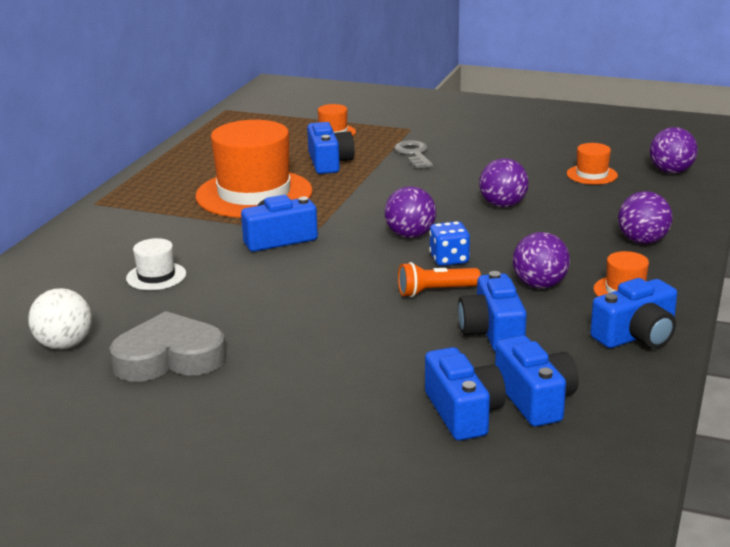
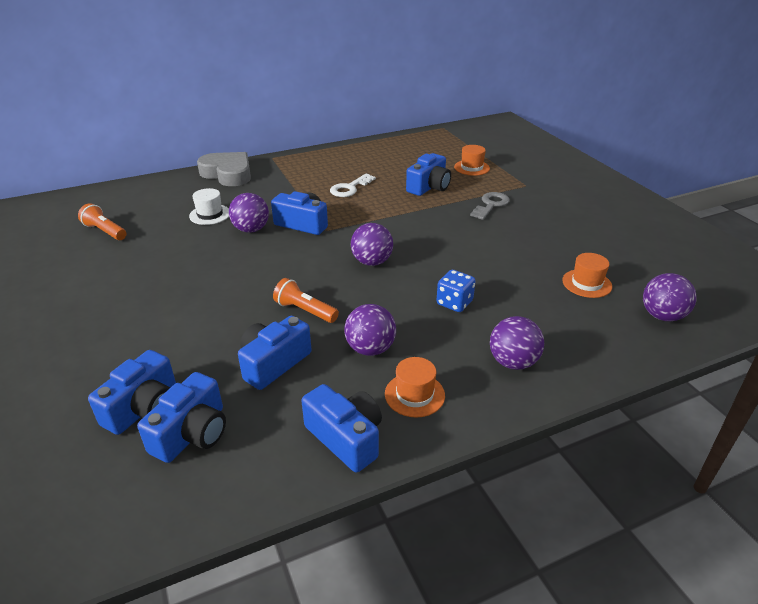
camera: 45 degrees right, 10 degrees up
white ball [28,288,92,350] -> orange flashlight [78,203,126,240]
grey heart [109,311,226,382] -> grey heart moved to [197,152,251,186]
orange hat [196,120,313,218] -> white key [330,174,376,197]
blue dice [429,221,470,266] -> blue dice moved to [436,270,475,312]
purple ball [479,158,529,208] -> purple ball moved to [229,193,269,233]
blue camera [590,278,677,349] -> blue camera turned 150 degrees counterclockwise [302,384,382,473]

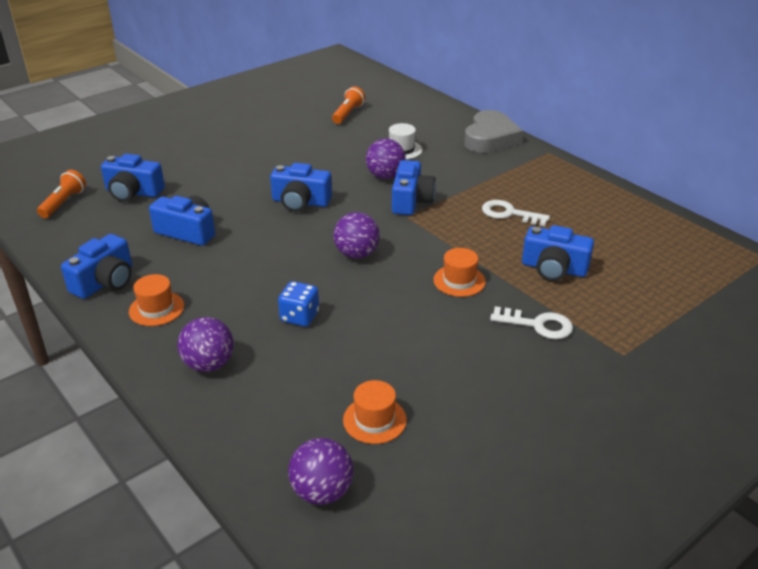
camera: 75 degrees right, 0 degrees up
blue camera [137,372,226,463] -> blue camera moved to [270,163,332,212]
orange flashlight [273,278,339,323] -> orange flashlight moved to [37,170,86,218]
purple ball [344,304,396,356] -> none
orange hat [454,145,490,176] -> orange hat moved to [433,248,486,297]
grey key [470,192,510,220] -> white key [490,306,573,339]

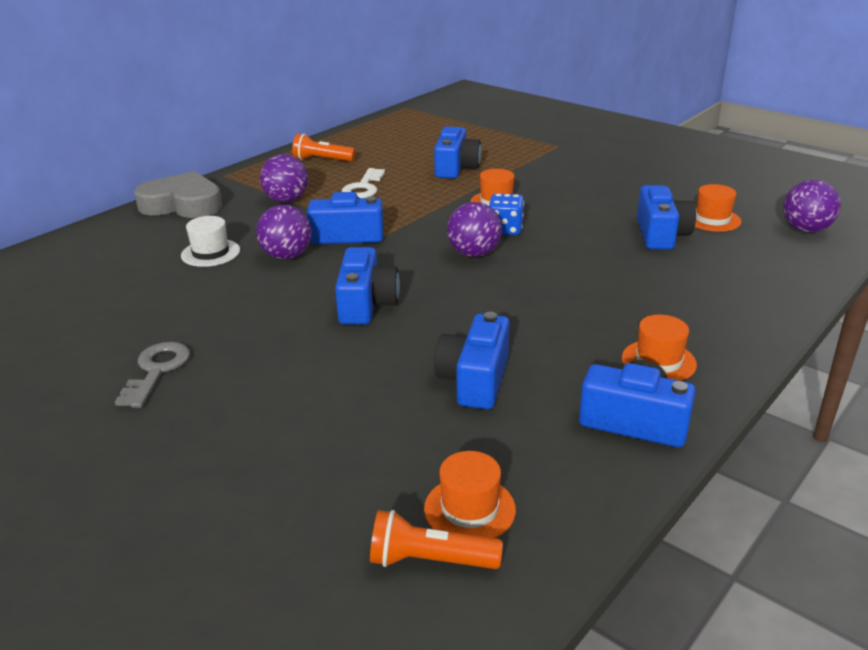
camera: 100 degrees left, 5 degrees down
blue camera [101,154,165,202] -> blue camera moved to [637,185,696,250]
purple ball [178,317,234,372] -> purple ball moved to [260,154,308,203]
blue dice [278,281,319,327] -> blue dice moved to [489,193,524,235]
orange flashlight [332,87,365,124] -> orange flashlight moved to [292,134,355,162]
white key [490,306,573,339] -> none
none -> grey key [115,342,190,408]
none -> orange hat [424,451,516,538]

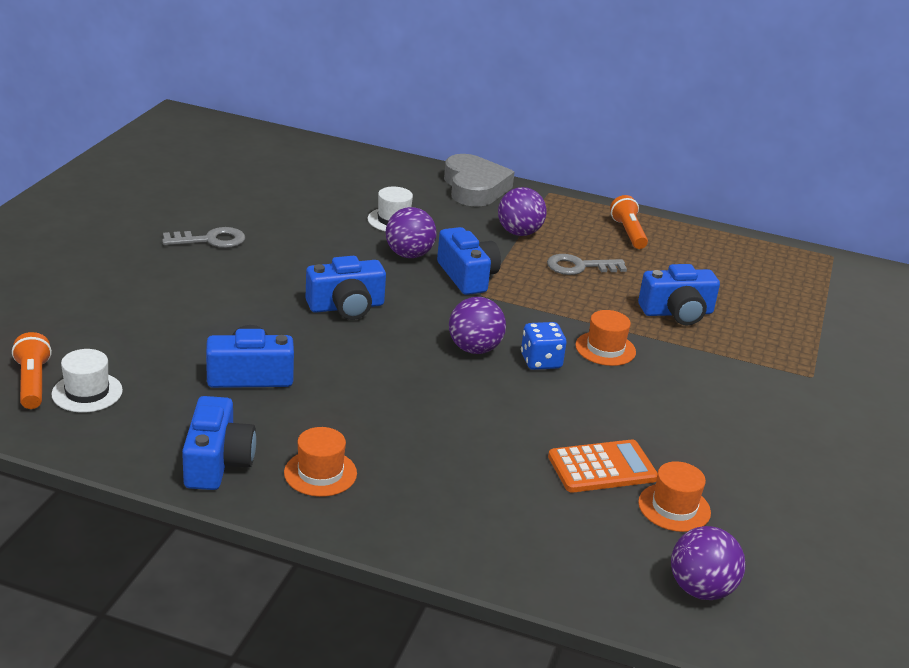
camera: 65 degrees right, 0 degrees up
white key [342,168,385,198] -> grey key [547,254,627,275]
orange hat [424,451,516,538] -> white hat [51,349,123,413]
blue camera [637,185,696,250] -> orange calculator [548,440,658,492]

